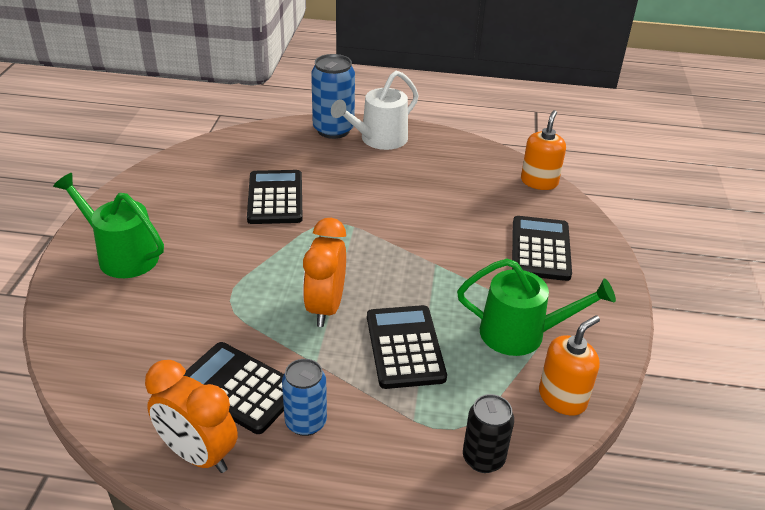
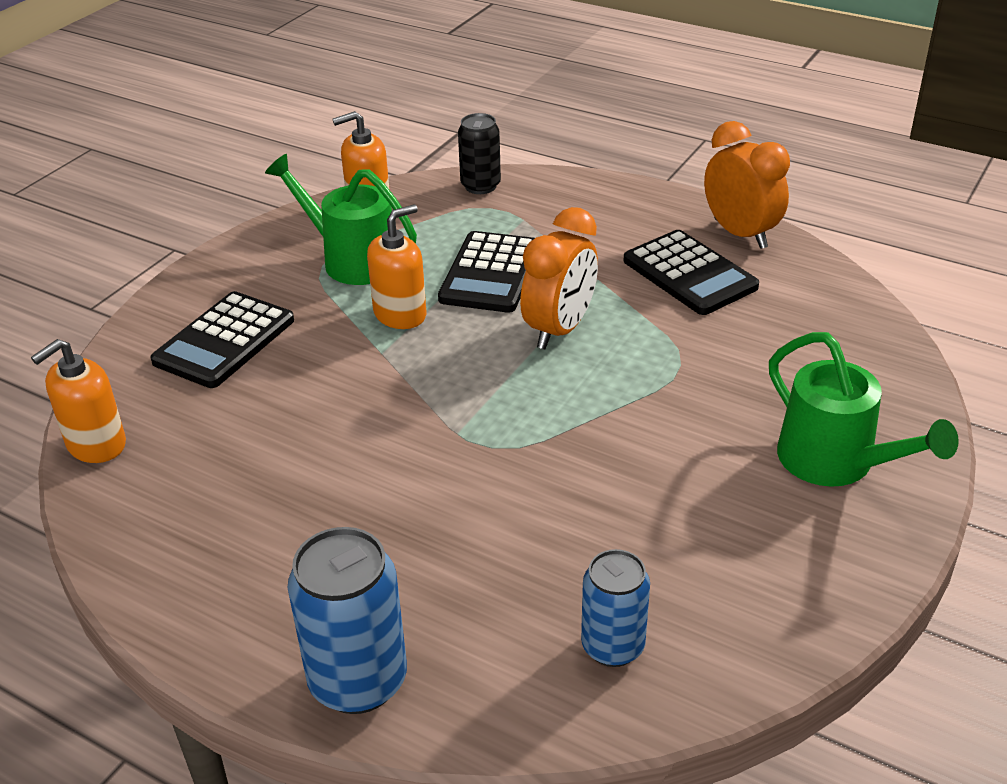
camera: 155 degrees left, 0 degrees up
black calculator [247,170,303,224] -> none
blue can [282,359,327,436] -> blue can moved to [581,549,650,667]
white watering can [331,70,419,150] -> none
none -> orange soap dispenser [367,204,426,329]

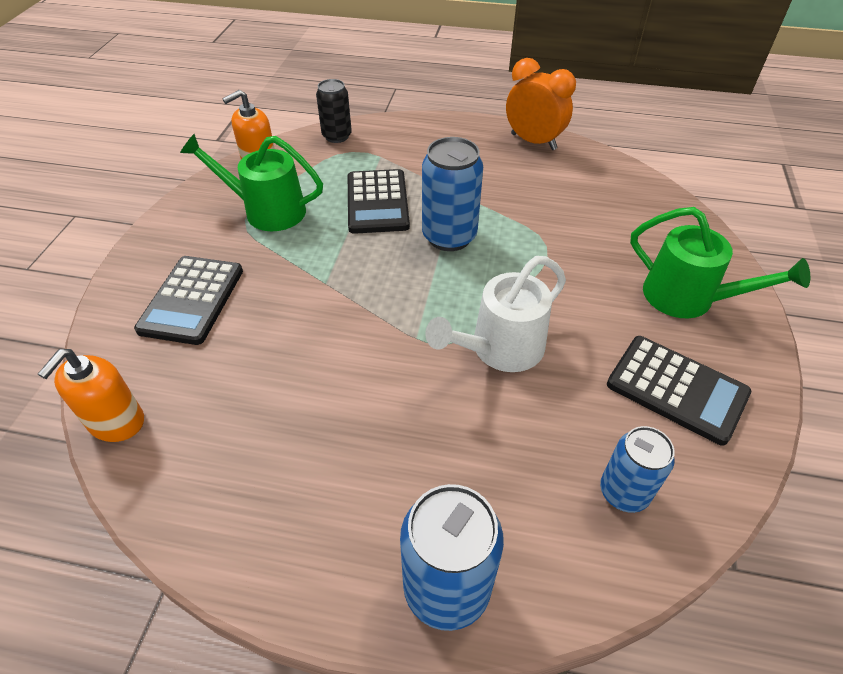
camera: 20 degrees left, 10 degrees up
orange soap dispenser [367,204,426,329] -> none
orange clock [520,207,598,349] -> blue can [422,137,483,251]
black calculator [624,230,759,315] -> black calculator moved to [607,336,751,446]
none -> white watering can [425,256,566,372]

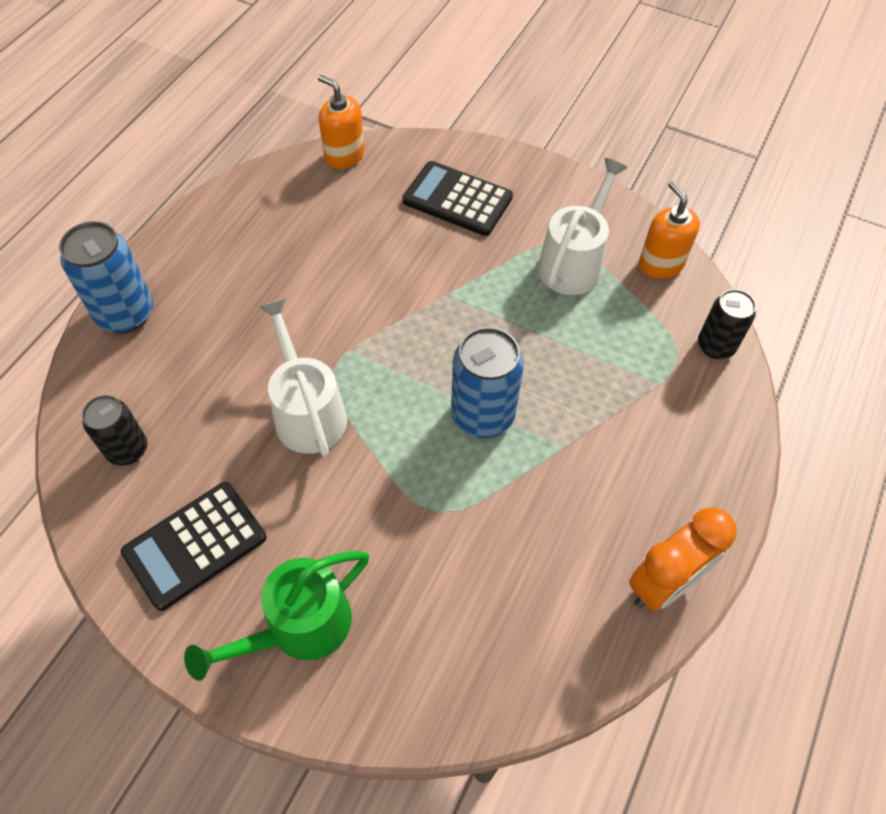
camera: 105 degrees right, 10 degrees up
green watering can [180,134,323,231] -> white watering can [538,158,628,295]
black calculator [348,169,410,234] -> none
blue can [600,426,675,513] -> black can [82,395,147,466]

